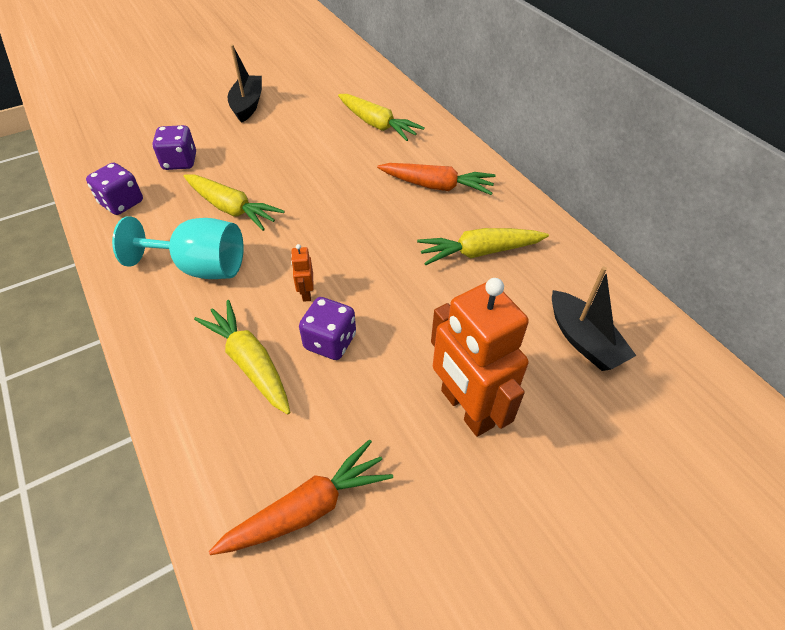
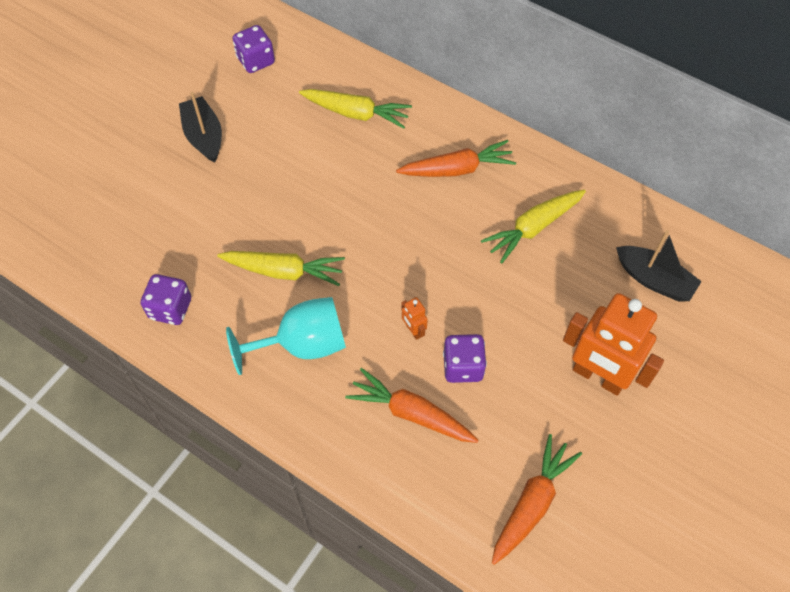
camera: 25 degrees left, 10 degrees up
purple dice [152,125,196,170] -> purple dice moved to [232,25,275,73]
yellow carrot [194,300,290,415] -> orange carrot [345,368,479,443]

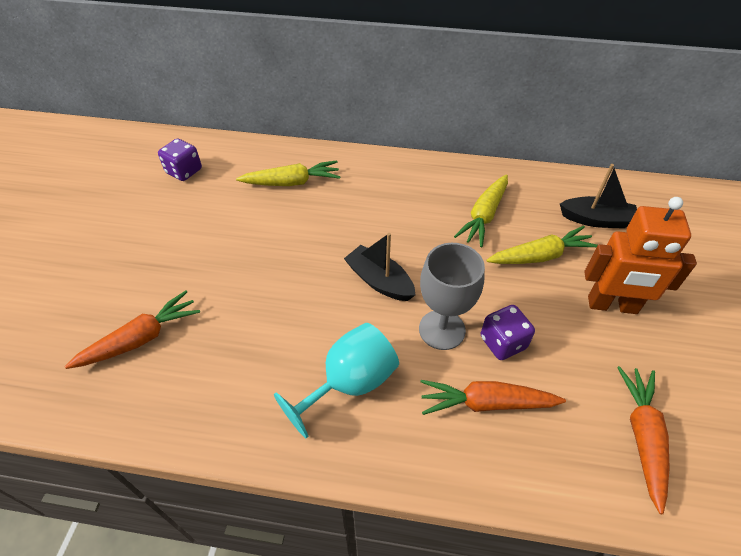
camera: 25 degrees left, 10 degrees down
purple dice [141,274,191,325] -> none
black boat [179,92,222,163] -> black boat moved to [344,233,416,301]
yellow carrot [217,251,345,286] -> yellow carrot moved to [486,226,597,264]
orange carrot [396,140,516,177] -> orange carrot moved to [65,290,200,369]
orange robot [401,297,428,340] -> grey goblet [419,243,485,350]

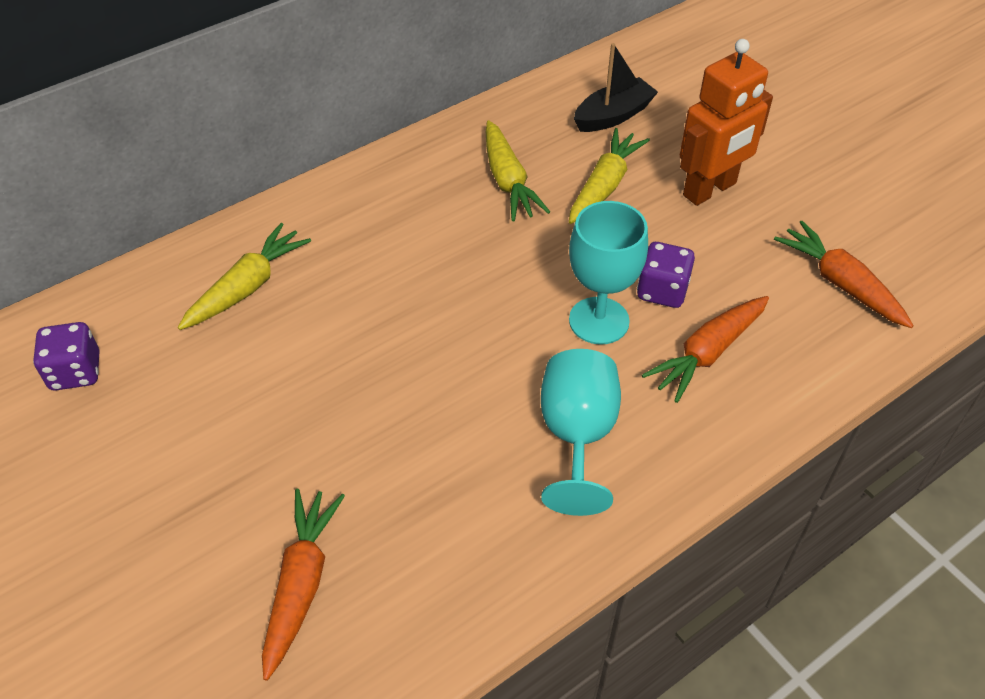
camera: 45 degrees left, 0 degrees up
black boat [344,233,416,301] -> none
grey goblet [419,243,485,350] -> turquoise goblet [569,201,648,344]

